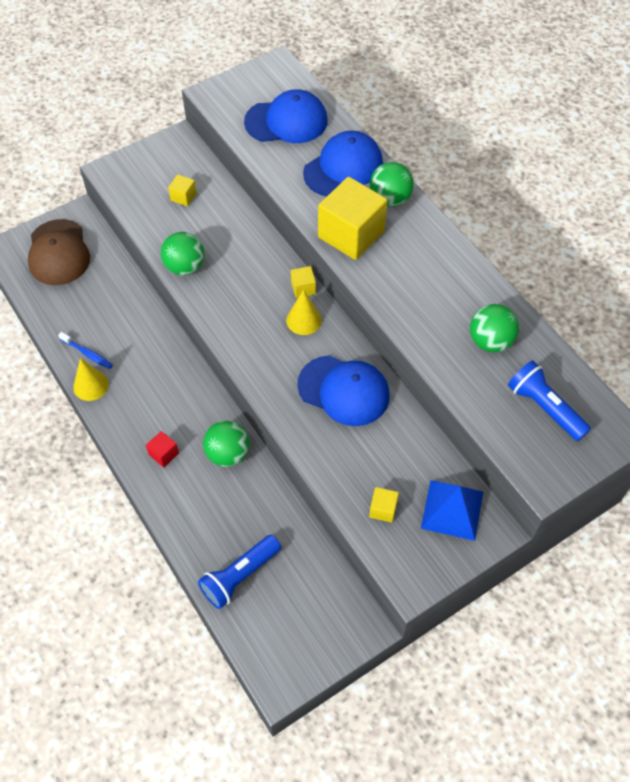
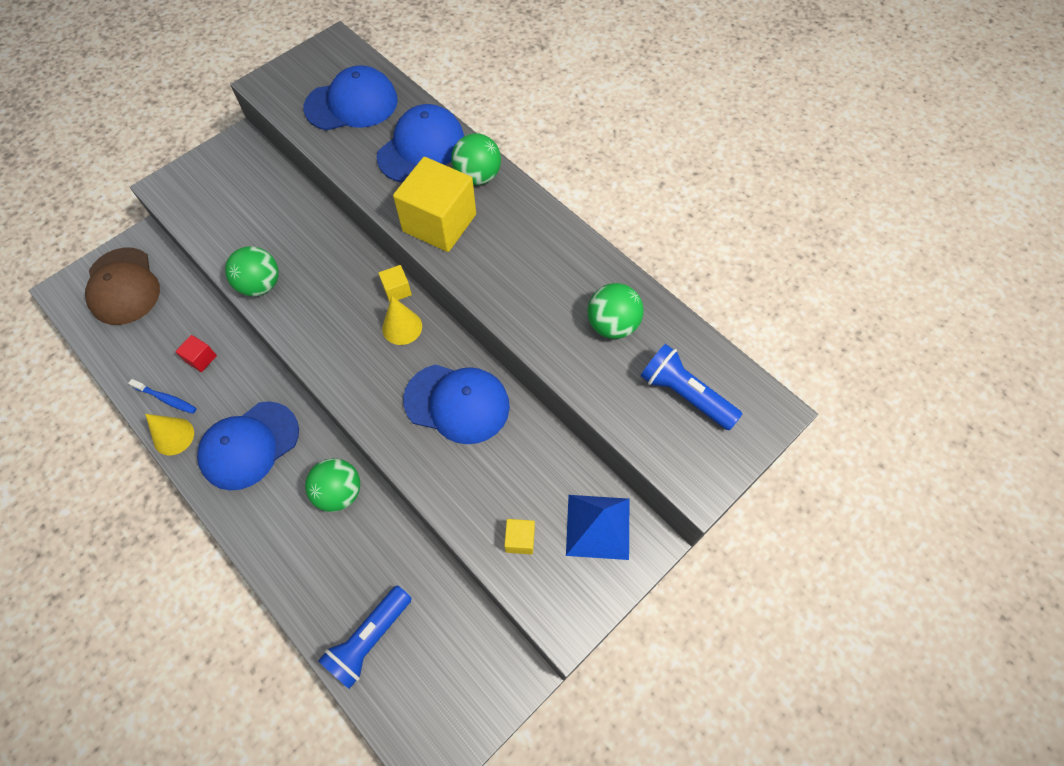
camera: 10 degrees left, 5 degrees up
red cube [146,431,179,468] -> red cube moved to [175,335,217,372]
yellow cube [168,174,197,206] -> none
none -> blue cap [197,401,299,490]

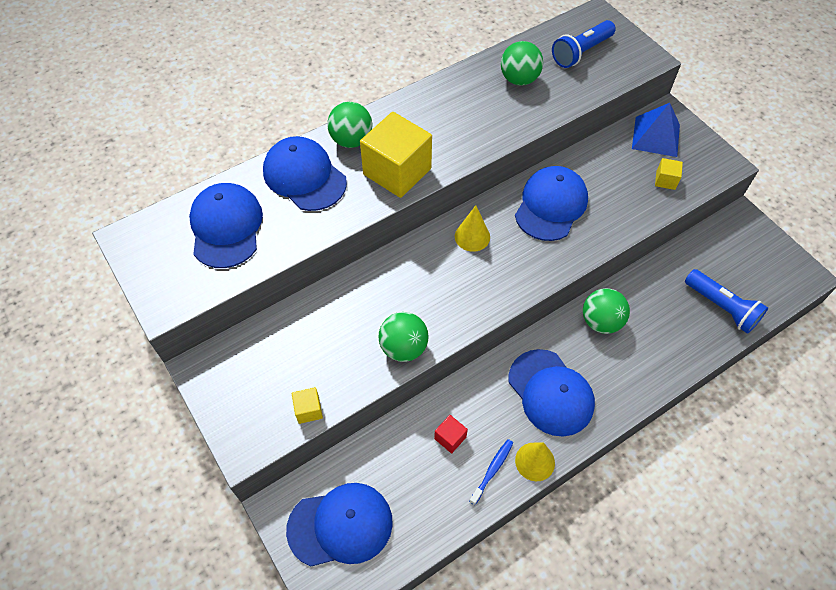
camera: 80 degrees left, 5 degrees down
brown cap [85,247,160,325] -> blue cap [286,483,393,567]
yellow cube [378,265,412,302] -> yellow cube moved to [292,387,323,424]

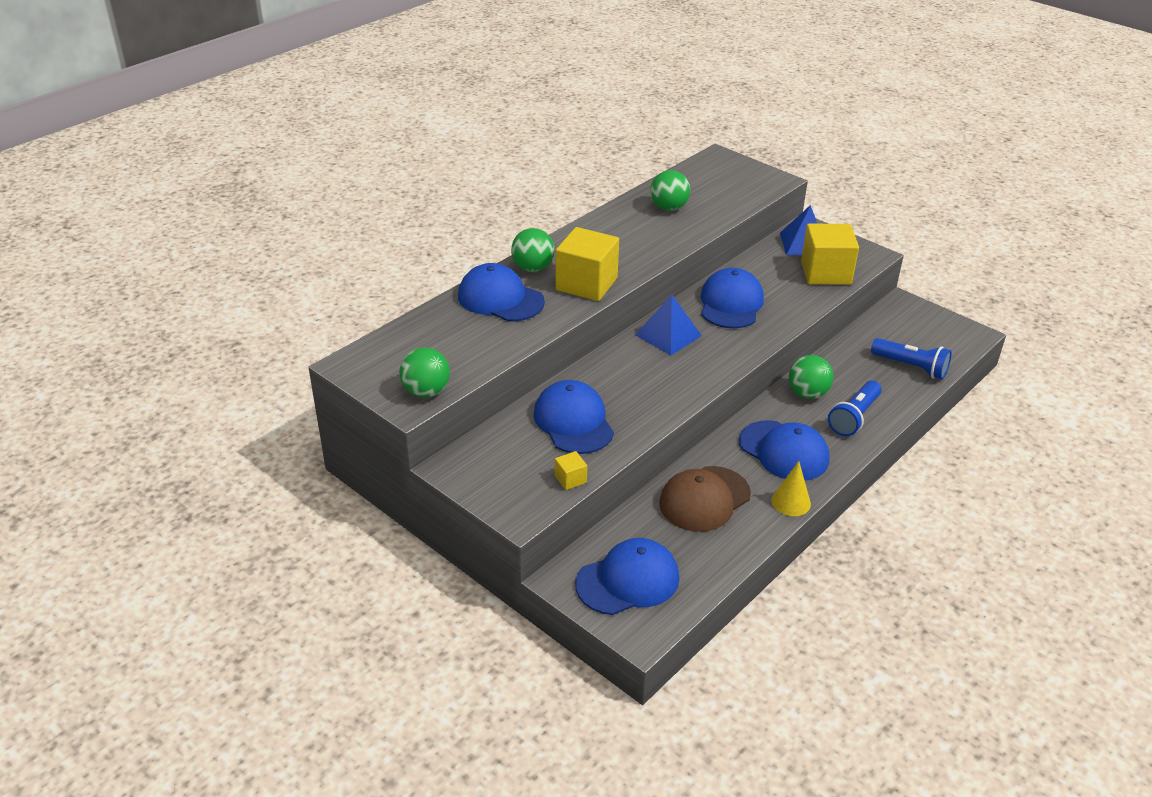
camera: 15 degrees left, 20 degrees down
blue cap [189,183,263,268] -> blue cap moved to [534,380,614,454]
green ball [378,312,429,362] -> green ball moved to [399,347,450,398]
red cube [434,415,468,453] -> brown cap [659,466,751,532]
yellow cone [455,205,490,252] -> blue pyramid [635,294,702,355]
blue toothbrush [469,439,513,505] -> none
blue flashlight [552,20,616,68] -> blue flashlight moved to [828,381,882,436]
yellow cube [655,158,683,190] -> yellow cube [801,223,859,285], size x2.29

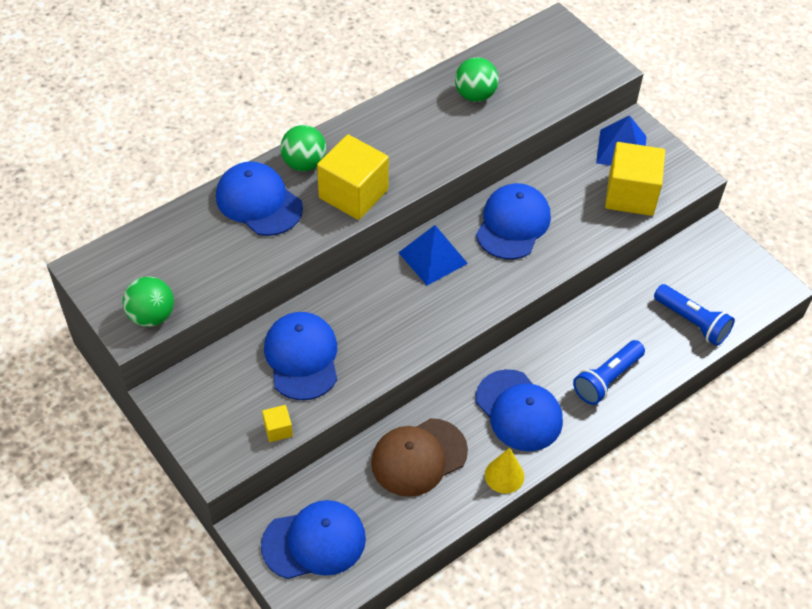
camera: 10 degrees right, 15 degrees up
green ball [789,355,833,399] -> none

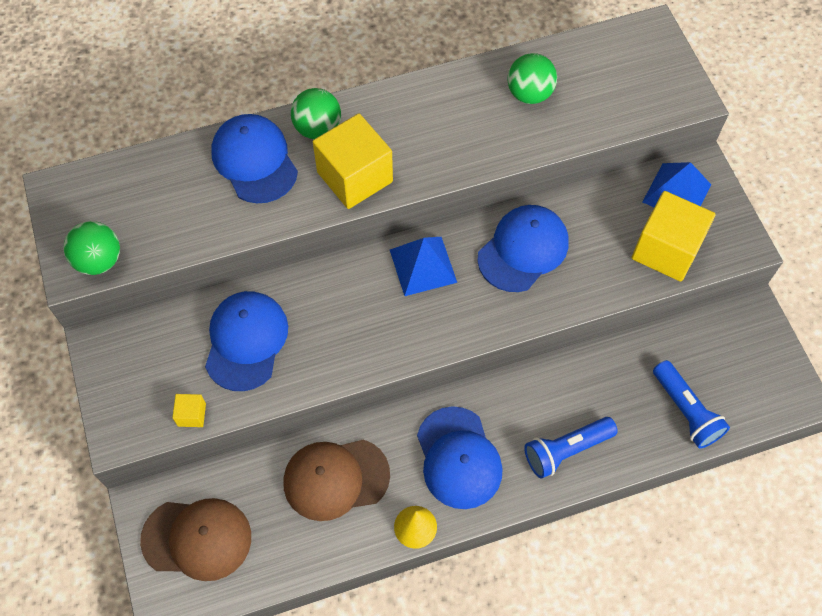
camera: 20 degrees right, 10 degrees up
blue cap [261,500,366,579] -> brown cap [140,498,251,581]

